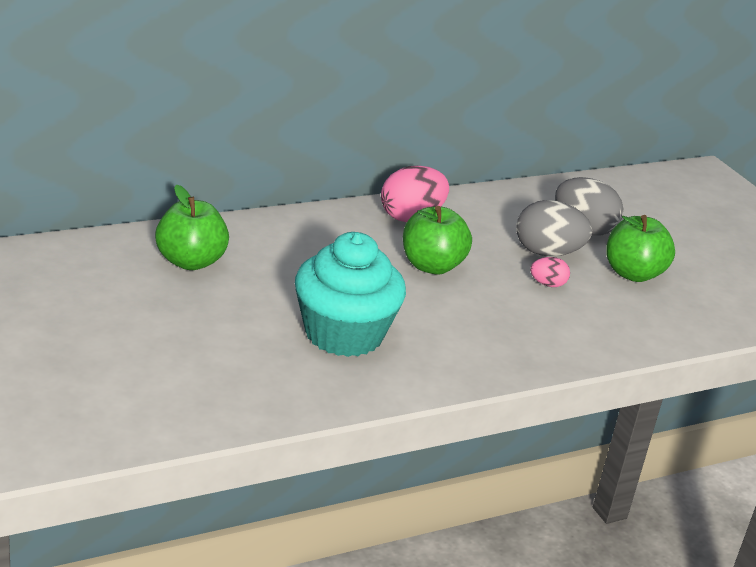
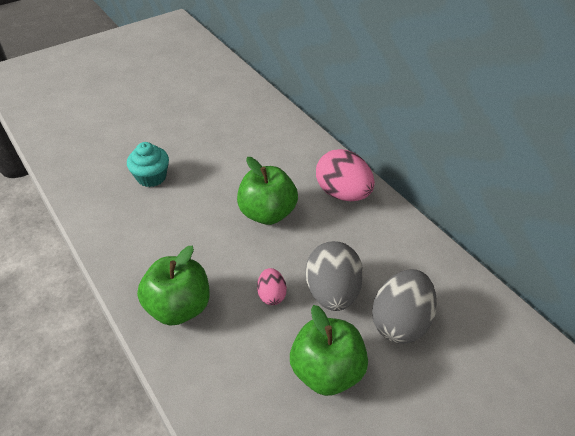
camera: 85 degrees right, 15 degrees up
green apple [155,185,229,270] -> green apple moved to [137,246,210,326]
turquoise cupcake [295,232,406,357] -> turquoise cupcake [127,142,169,187], size x0.51

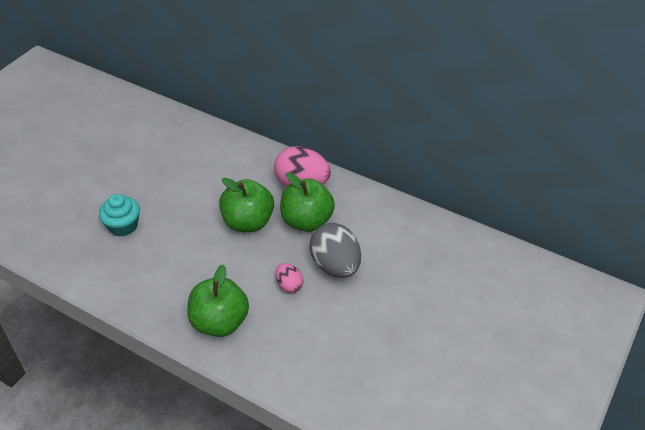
camera: 25 degrees left, 0 degrees up
green apple [290,305,368,396] -> green apple moved to [280,173,335,232]
grey egg [372,269,437,344] -> none

